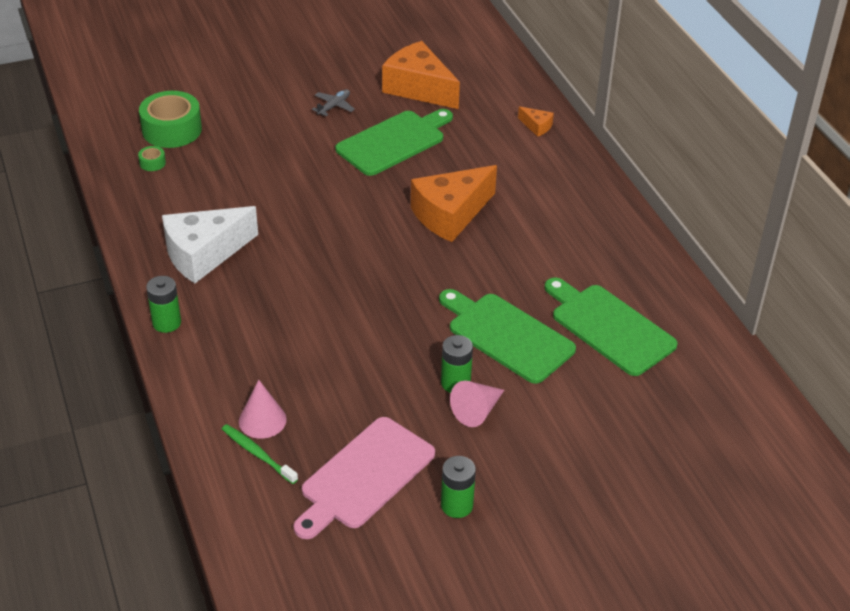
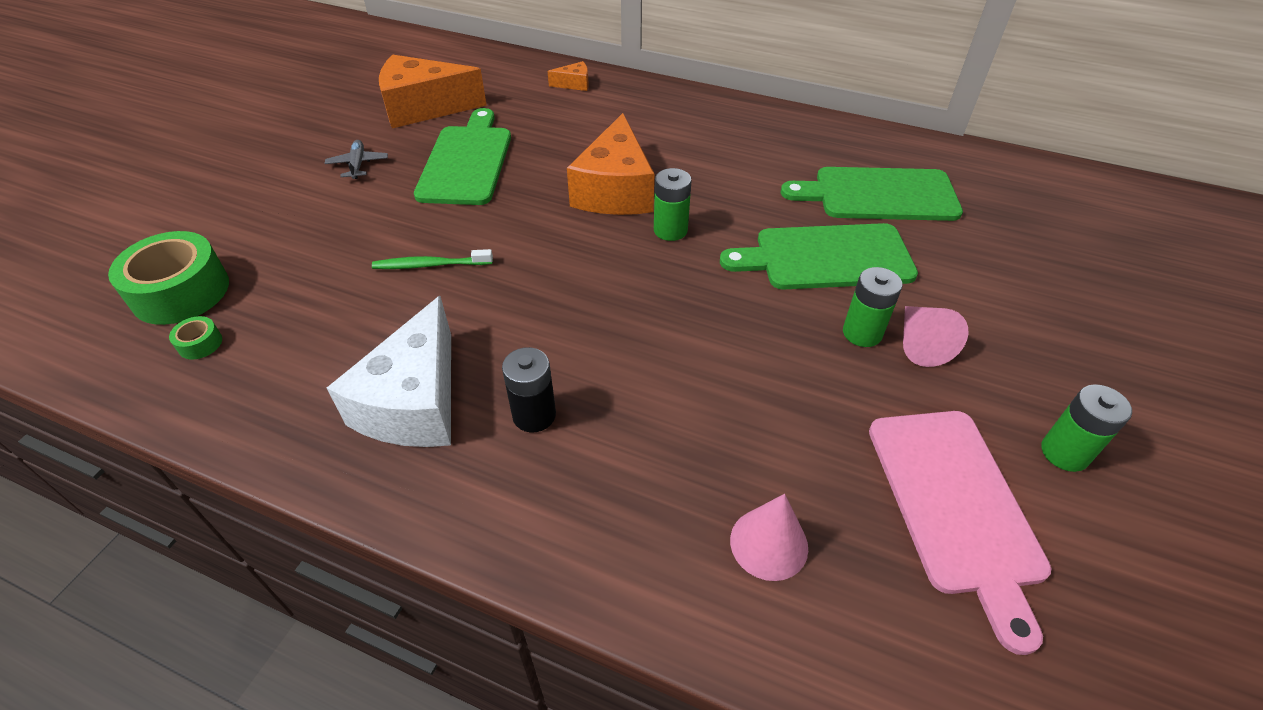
camera: 45 degrees left, 5 degrees up
green battery [146,276,181,333] -> green battery moved to [654,168,692,241]
green toothbrush [222,424,298,484] -> green toothbrush moved to [372,249,493,269]
none -> black battery [502,347,556,432]

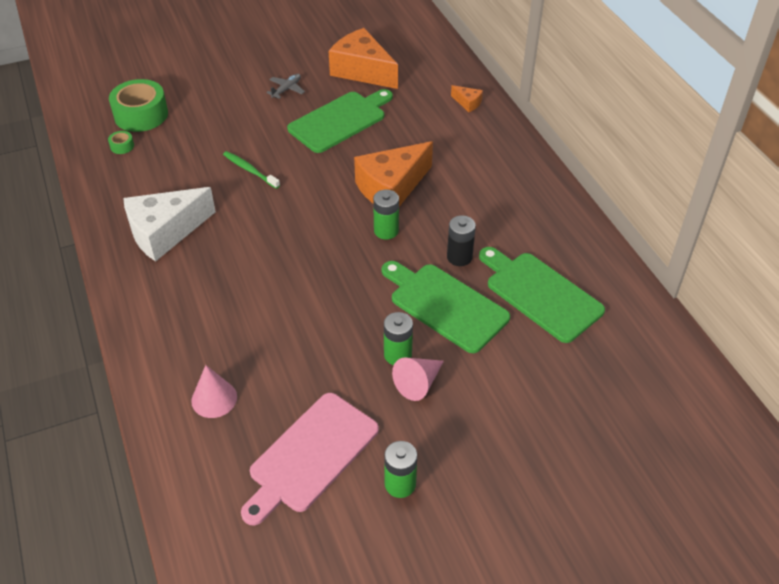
camera: 45 degrees right, 0 degrees up
black battery [502,347,556,432] -> black battery moved to [447,215,476,266]

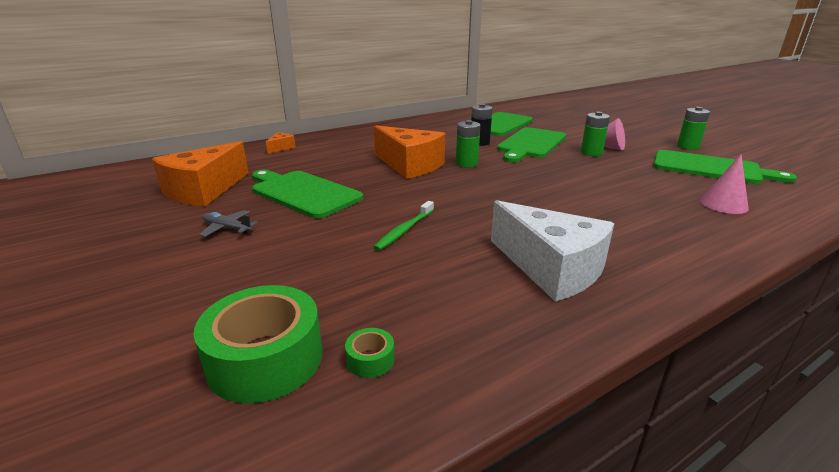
camera: 100 degrees left, 20 degrees down
pink cutting board [241,393,379,526] -> green cutting board [653,150,797,184]

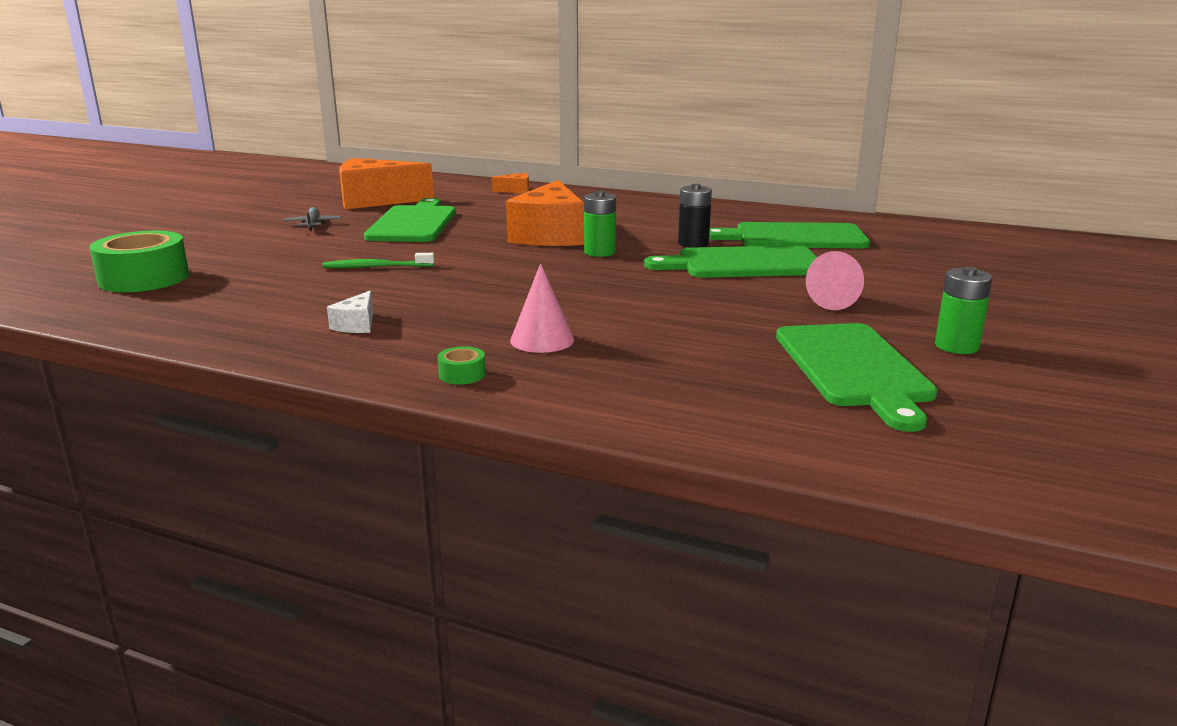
camera: 55 degrees right, 5 degrees down
green tape [345,328,395,378] -> green tape moved to [438,346,486,385]
white cheese [491,200,614,302] -> white cheese [327,291,373,333], size x0.43
green battery [581,112,610,156] -> none
pink cone [700,154,749,214] -> pink cone moved to [510,263,574,353]

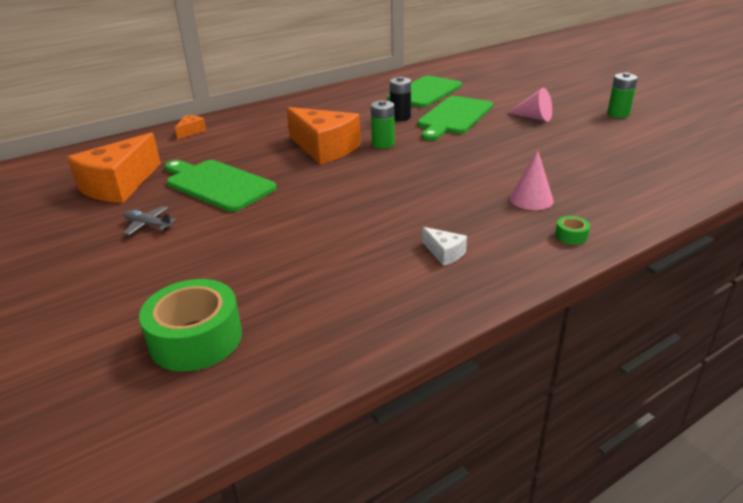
camera: 55 degrees left, 10 degrees up
green toothbrush [322,253,435,268] -> none
green cutting board [776,323,938,432] -> none

